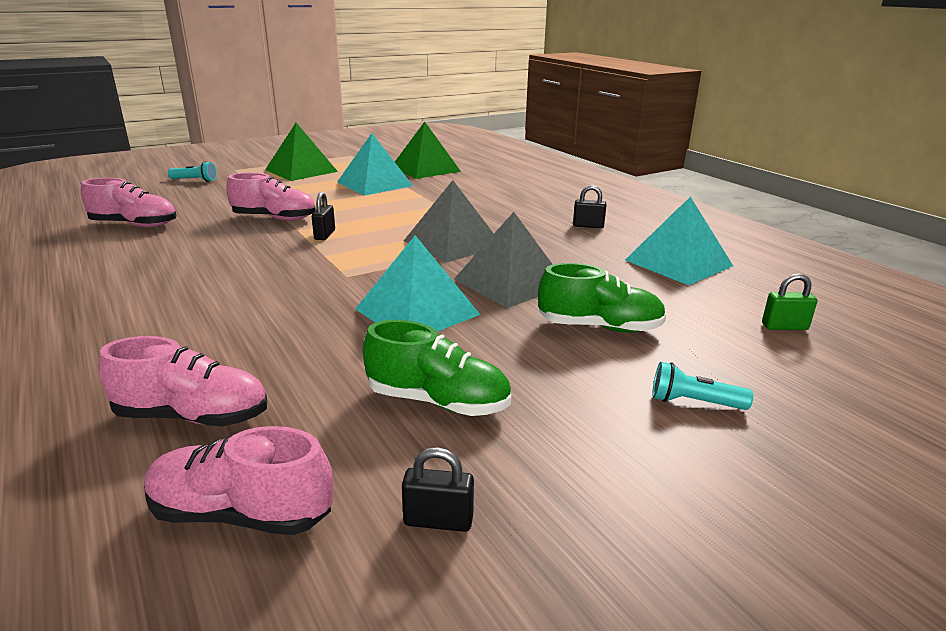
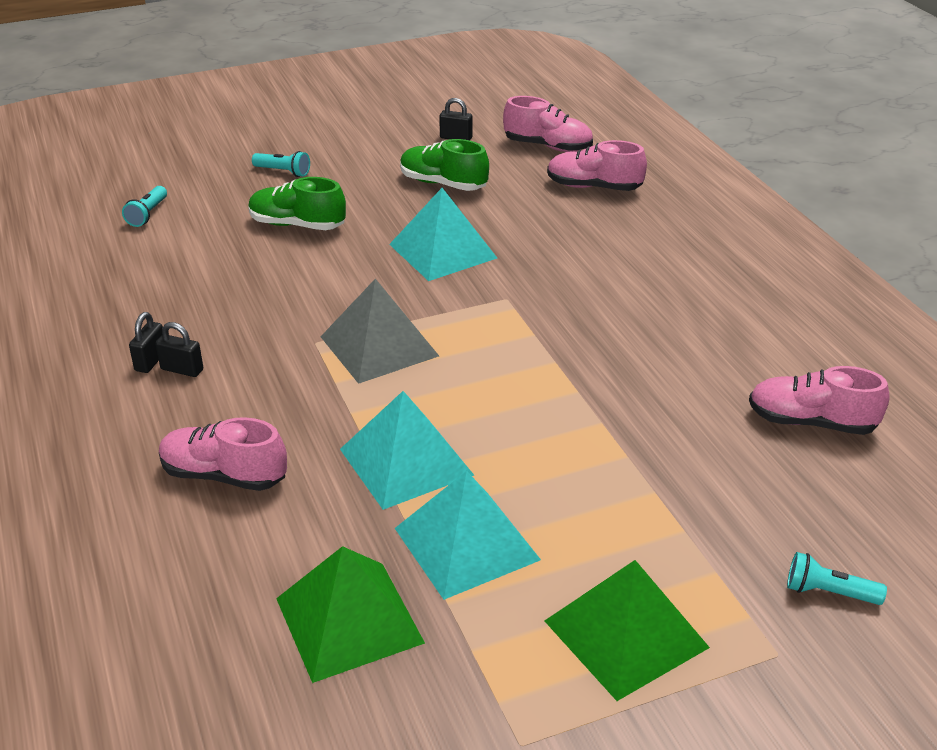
camera: 170 degrees left, 10 degrees up
pink shoe [226,173,316,221] -> pink shoe moved to [159,417,287,491]
black padlock [312,192,335,240] -> black padlock moved to [129,312,163,373]
grey pyramid [454,212,553,308] -> none
turquoise pyramid [625,197,733,285] -> turquoise pyramid moved to [340,391,474,510]
green padlock [762,273,817,330] -> turquoise flashlight [122,186,167,227]

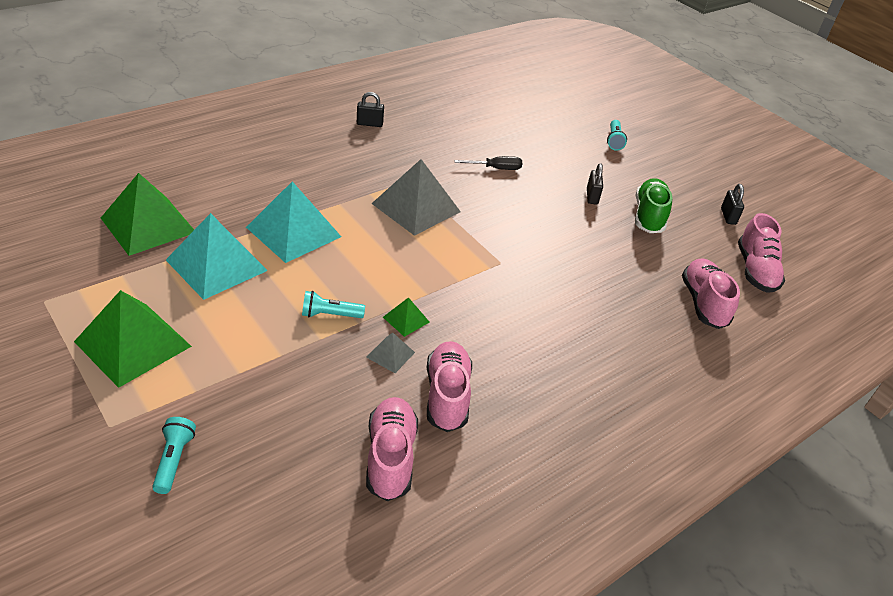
camera: 70 degrees right, 5 degrees up
turquoise flashlight [122,186,167,227] -> turquoise flashlight moved to [302,291,365,318]
black padlock [155,322,203,377] -> black padlock moved to [587,163,603,205]
pink shoe [159,417,287,491] -> pink shoe moved to [426,341,472,432]
green shoe [248,177,346,230] -> none
turquoise pyramid [389,188,497,281] -> none
none -> grey pyramid [366,332,415,373]
none -> green pyramid [383,297,430,337]
none -> black screwdriver [454,156,522,170]

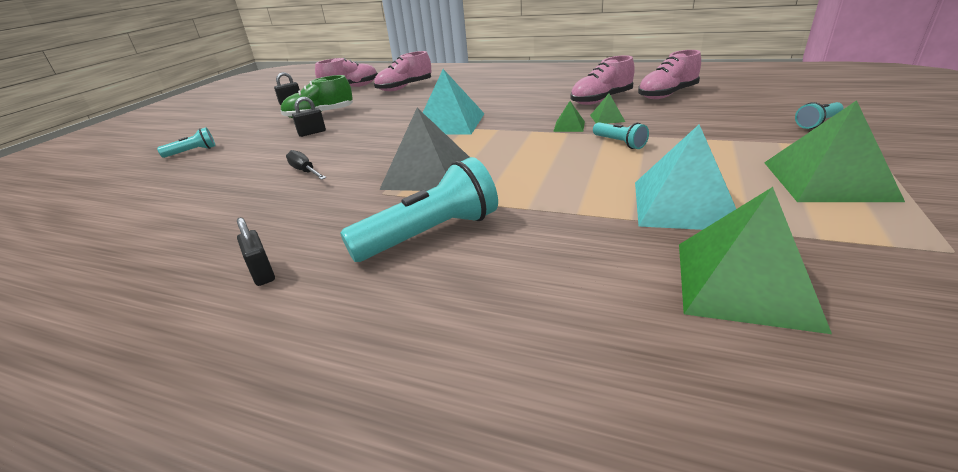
camera: 115 degrees left, 10 degrees down
turquoise pyramid [246,181,341,263] -> turquoise pyramid moved to [423,69,484,135]
grey pyramid [366,332,415,373] -> green pyramid [590,94,625,124]
none -> turquoise flashlight [340,157,498,262]

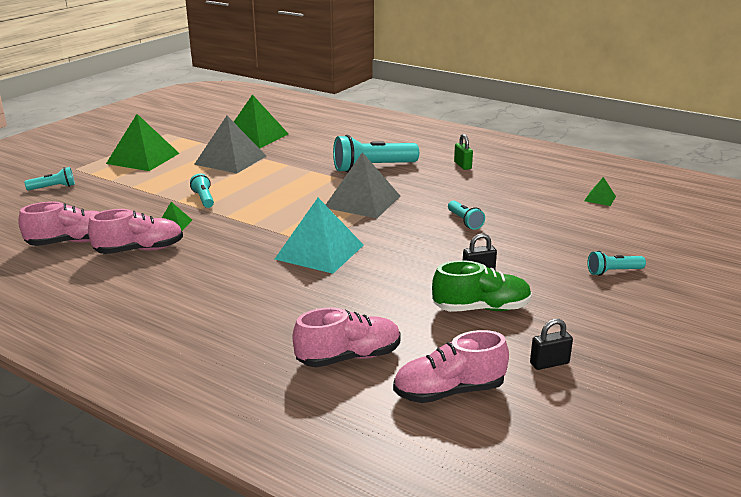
camera: 170 degrees left, 5 degrees down
black padlock [237,217,275,286] -> green padlock [454,134,473,170]
black screwdriver [286,150,326,180] -> turquoise flashlight [448,200,485,230]
green pyramid [553,101,585,132] -> green pyramid moved to [584,177,616,206]
turquoise pyramid [635,124,736,230] -> grey pyramid [194,116,266,173]

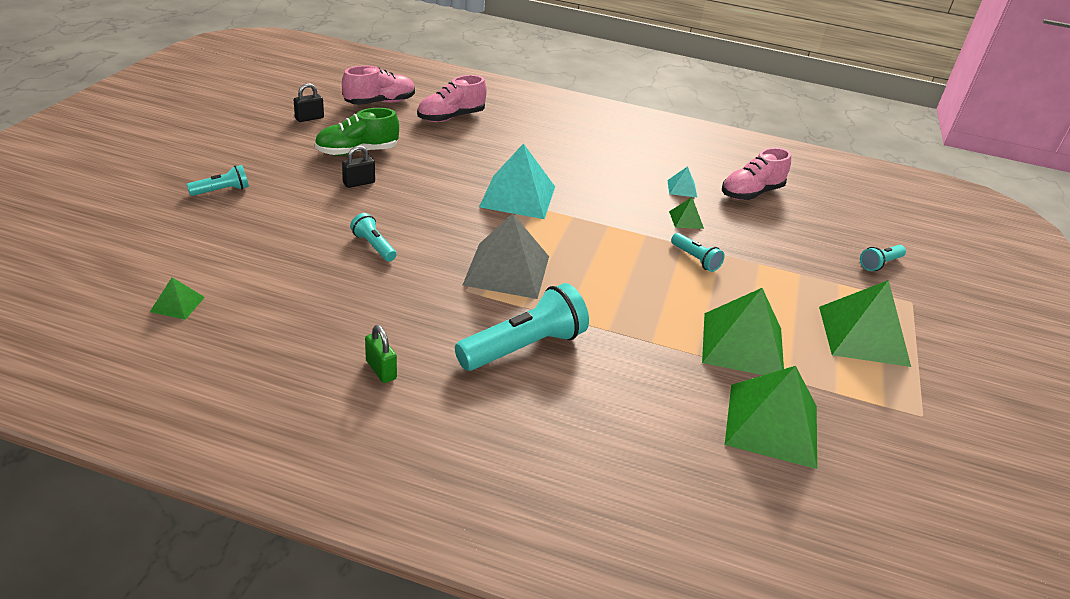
camera: 160 degrees right, 10 degrees up
pink shoe [88,209,183,254] -> turquoise pyramid [667,166,697,197]
grey pyramid [194,116,266,173] -> green pyramid [702,288,784,375]

